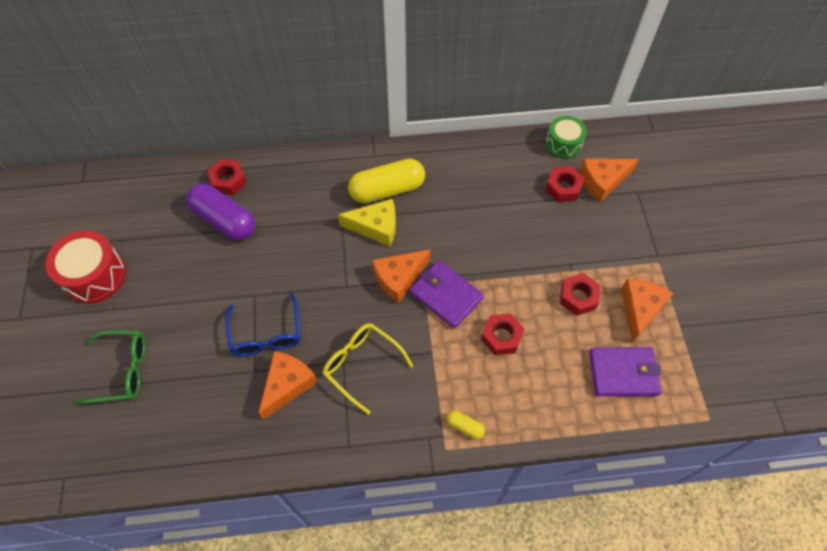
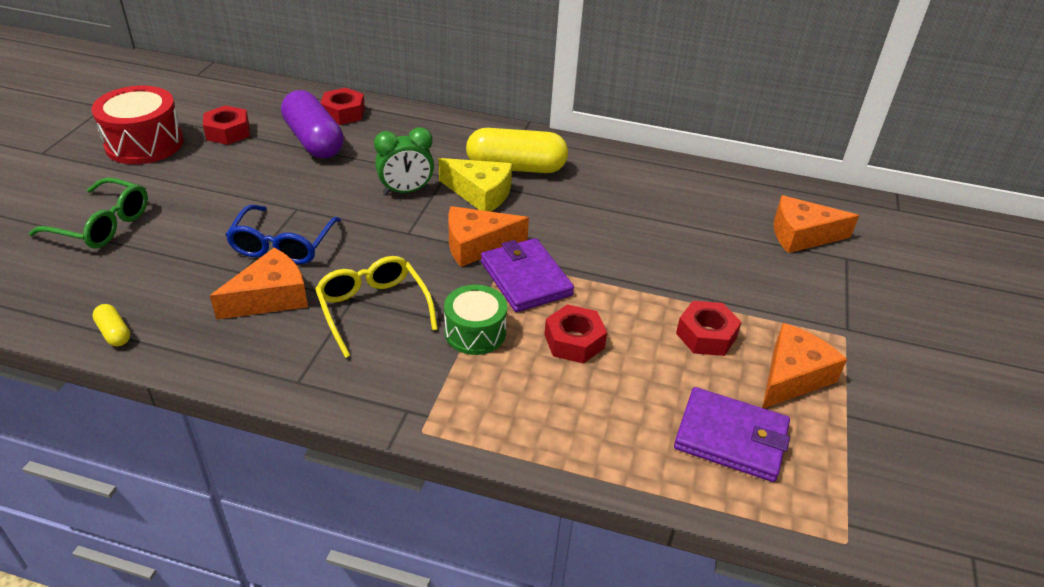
camera: 20 degrees right, 20 degrees down
yellow capsule [447,411,485,439] -> yellow capsule moved to [92,304,130,347]
red nut [545,166,585,203] -> red nut moved to [203,105,250,145]
green drum [546,116,587,158] -> green drum moved to [444,285,507,355]
none -> green clock [374,127,434,195]

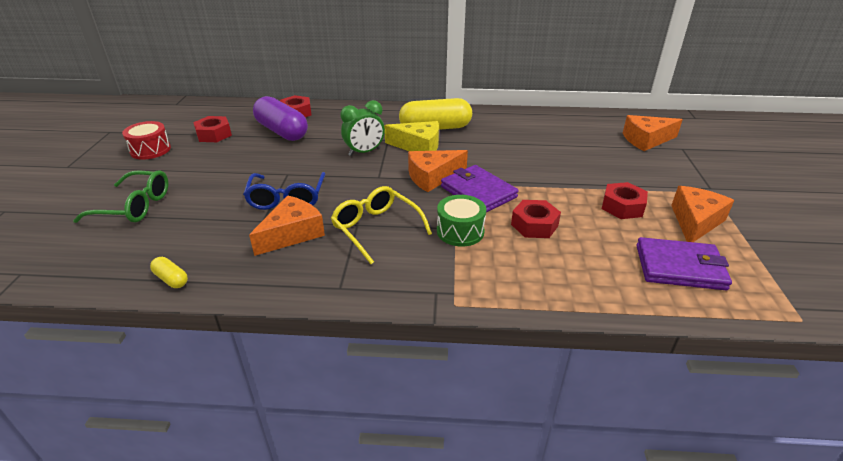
camera: 10 degrees left, 5 degrees down
red drum [91,86,184,164] -> red drum [122,121,171,160], size x0.65

